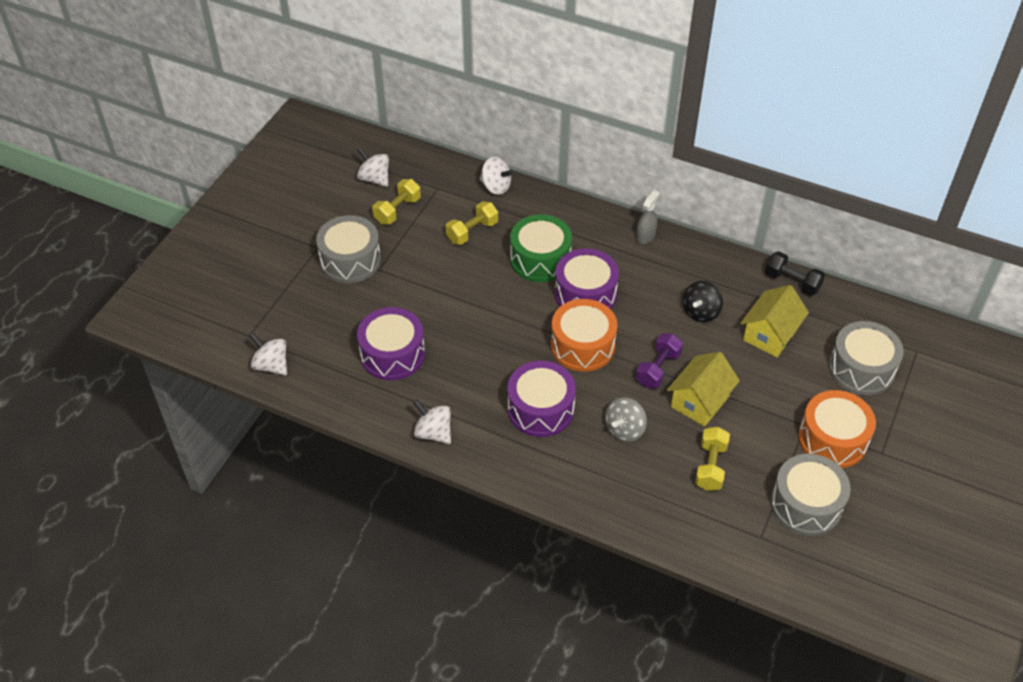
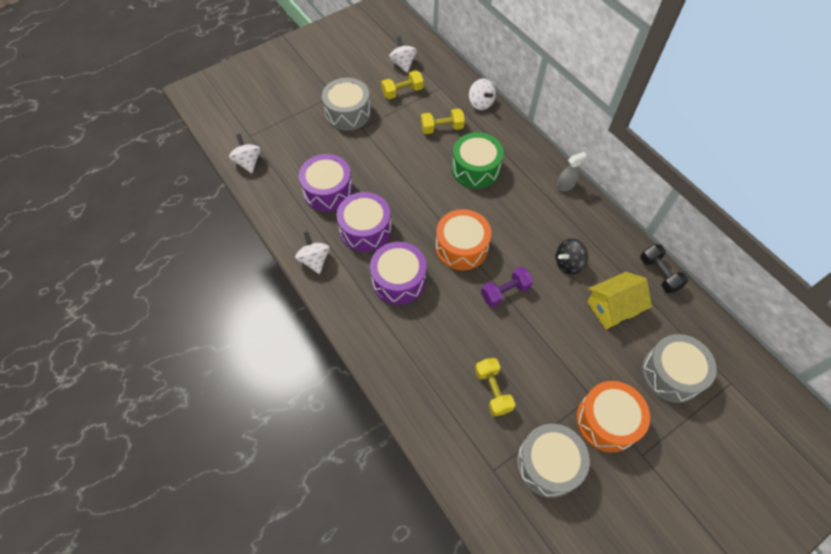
camera: 30 degrees right, 10 degrees up
purple drum [555,248,619,309] -> purple drum moved to [337,192,391,252]
grey spinning top [605,397,647,442] -> none
yellow house [667,352,740,427] -> none
yellow dumbbell [695,427,730,491] -> yellow dumbbell turned 60 degrees counterclockwise [475,358,515,416]

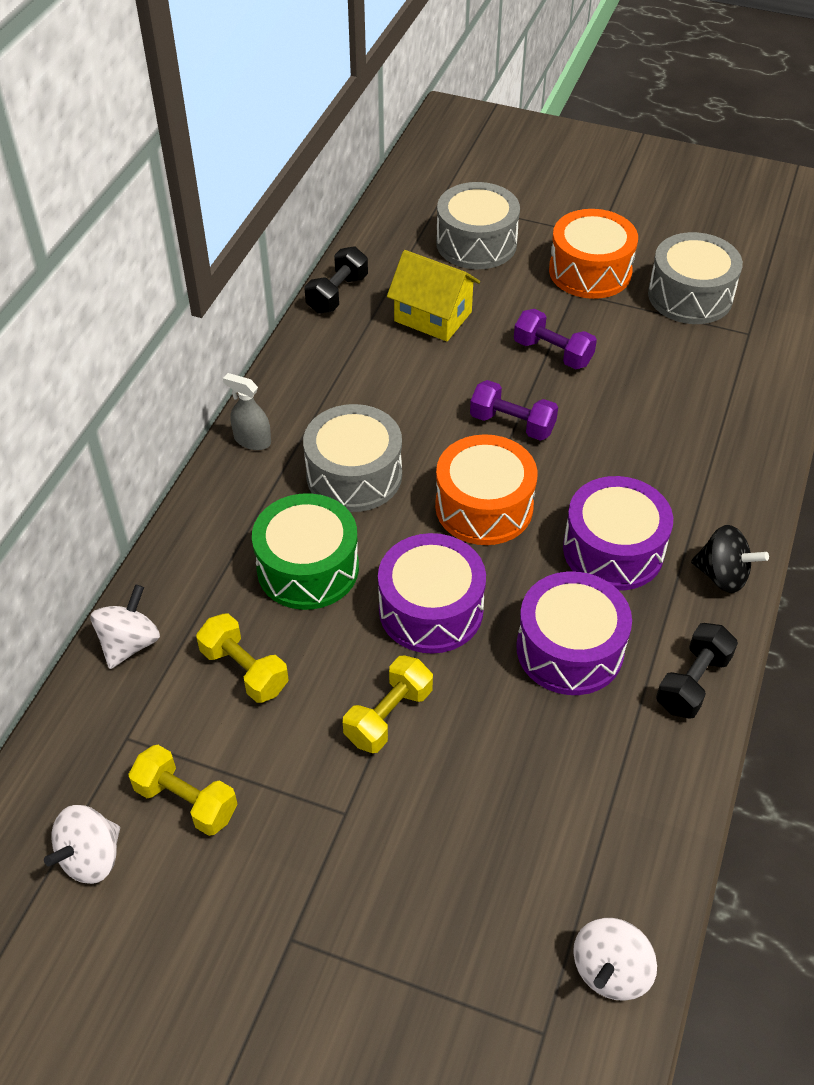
camera: 125 degrees left, 10 degrees down
white spinning top [295,232,330,274] -> black dumbbell [656,623,738,719]
purple drum [299,154,353,212] -> purple drum moved to [378,533,486,654]
grey drum [322,78,371,131] -> grey drum moved to [303,404,402,512]
yellow dumbbell [475,358,515,416] -> yellow dumbbell moved to [343,655,433,753]
black spinning top [556,239,588,274] -> black spinning top moved to [691,525,769,593]
none -> purple dumbbell [514,309,597,369]

